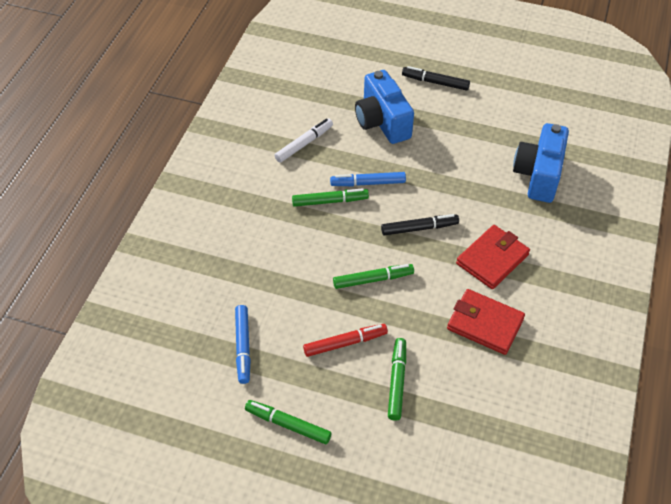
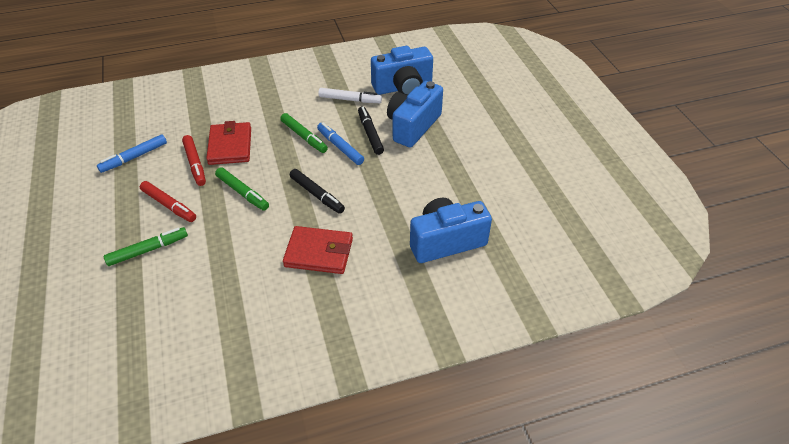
camera: 55 degrees right, 5 degrees down
green marker [245,400,331,444] -> none
black marker [402,66,470,91] -> black marker moved to [358,107,384,155]
red wallet [447,289,525,355] -> red wallet moved to [206,121,251,165]
none -> red marker [182,135,206,186]
none -> blue camera [371,46,433,95]

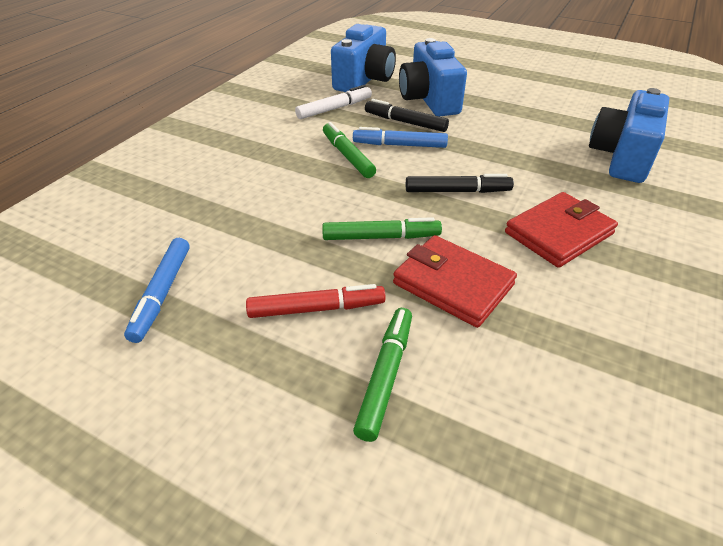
camera: 45 degrees left, 5 degrees down
red marker [182,135,206,186] -> none
red wallet [206,121,251,165] -> red wallet moved to [393,235,517,328]
green marker [280,113,328,153] -> green marker turned 120 degrees counterclockwise [323,122,376,178]

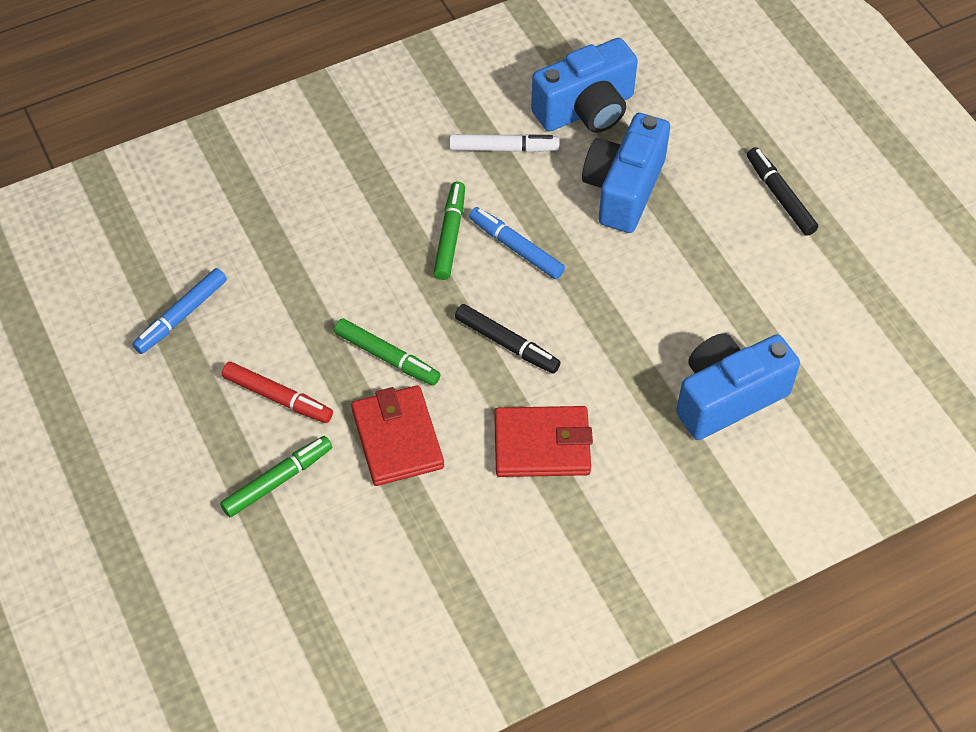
camera: 35 degrees right, 15 degrees up
black marker [365,99,449,132] -> black marker moved to [747,147,818,236]

